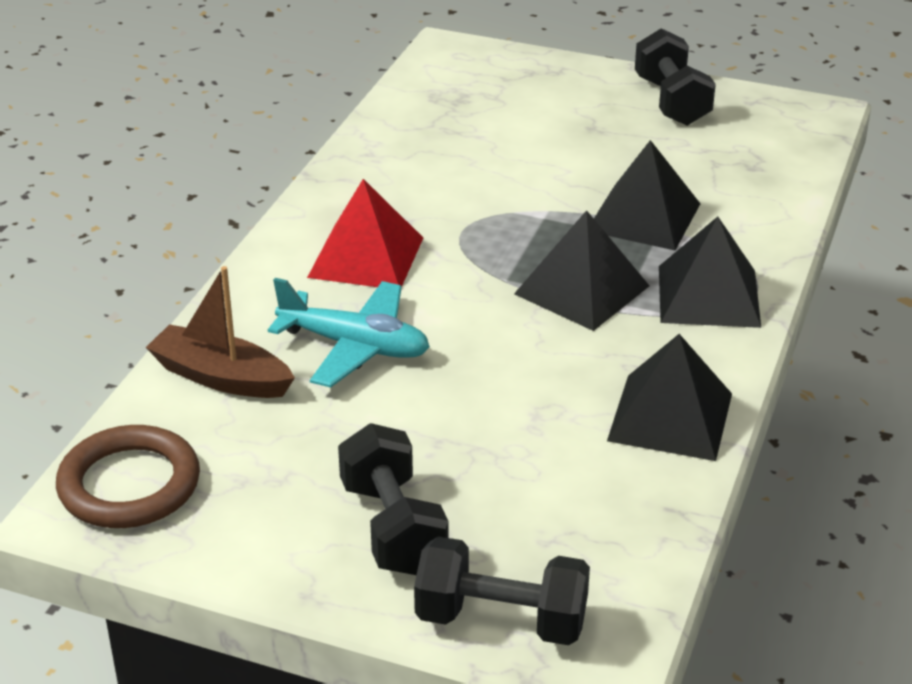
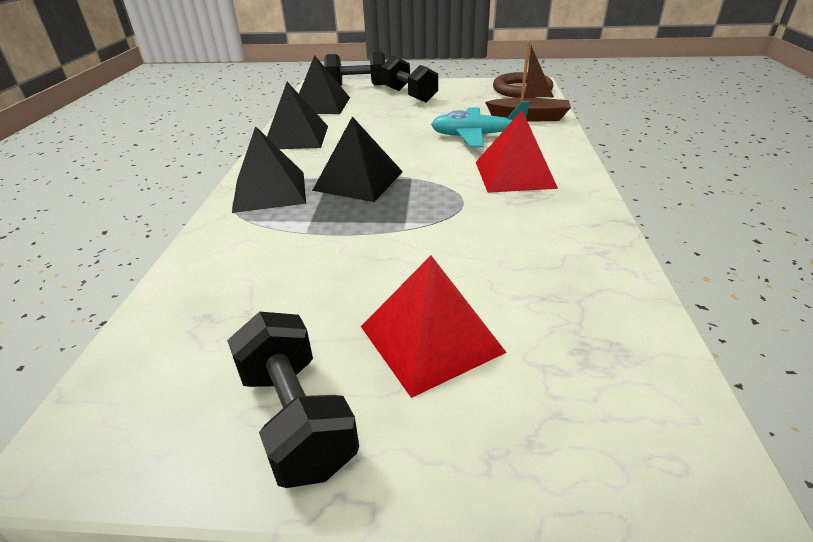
camera: 165 degrees right, 0 degrees up
black pyramid [594,140,700,250] -> black pyramid moved to [299,55,350,114]
none -> red pyramid [361,256,507,398]

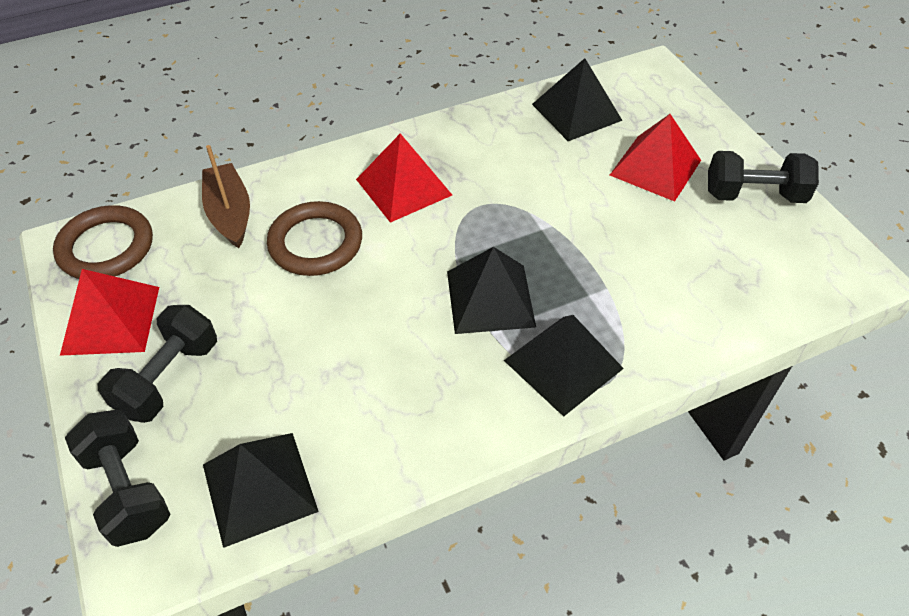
camera: 120 degrees left, 15 degrees up
black dumbbell [227,312,359,488] -> black dumbbell turned 60 degrees clockwise [708,151,819,203]
black pyramid [267,82,328,149] -> black pyramid moved to [532,58,623,141]
turquoise plane [431,101,530,147] -> brown ring [267,201,362,276]
none -> red pyramid [60,269,159,356]

